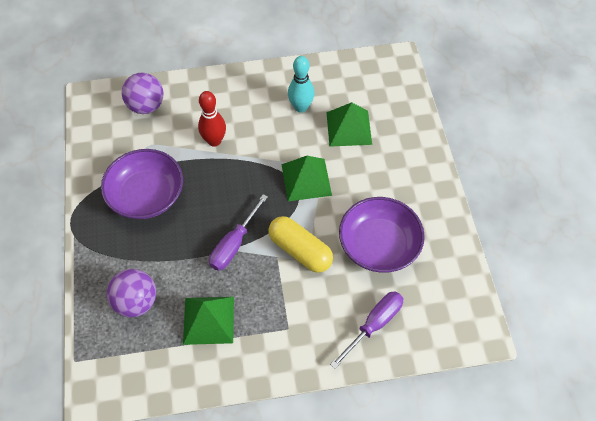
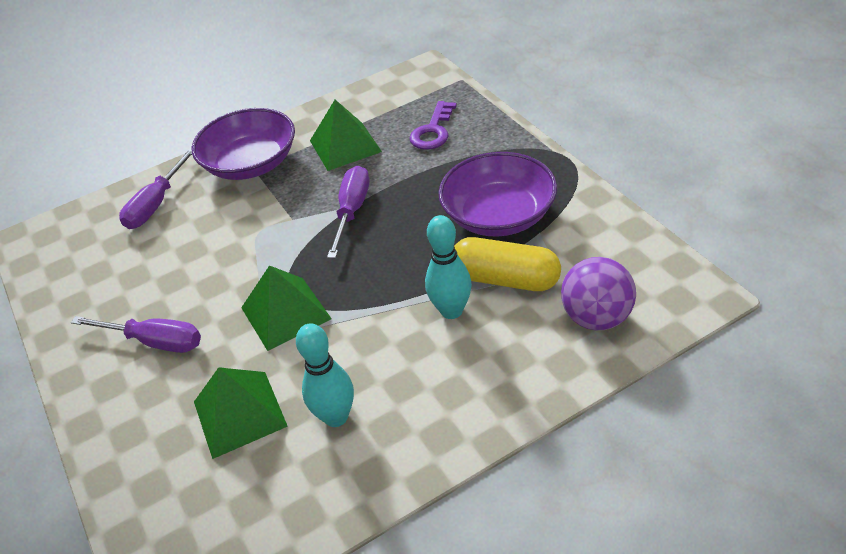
camera: 165 degrees right, 15 degrees down
purple ball [107,269,156,318] -> purple key [410,101,457,150]
red bowling pin [198,91,226,147] -> turquoise bowling pin [425,215,472,319]
yellow capsule [268,216,333,273] -> yellow capsule moved to [454,237,561,291]
purple bowl [339,197,425,273] -> purple bowl moved to [192,108,295,180]
none -> purple screwdriver [71,316,201,353]

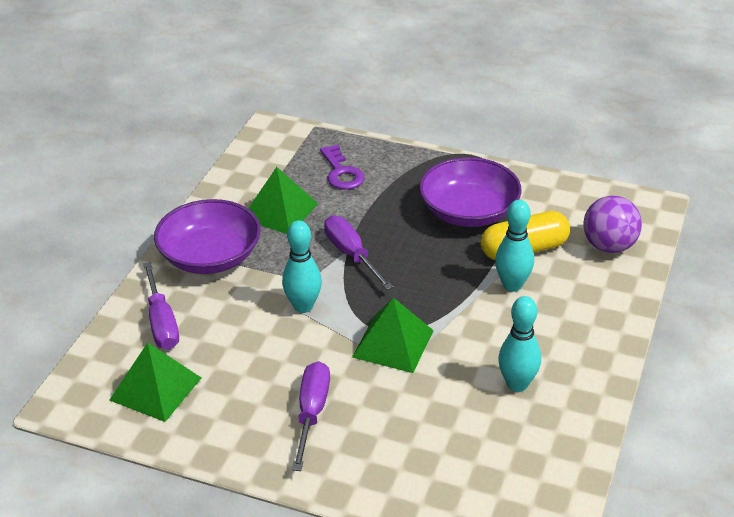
camera: 45 degrees left, 5 degrees down
purple screwdriver [71,316,201,353] -> purple screwdriver turned 60 degrees counterclockwise [292,361,330,471]
green pyramid [194,367,288,459] -> green pyramid moved to [109,342,202,422]
none -> turquoise bowling pin [282,220,322,313]

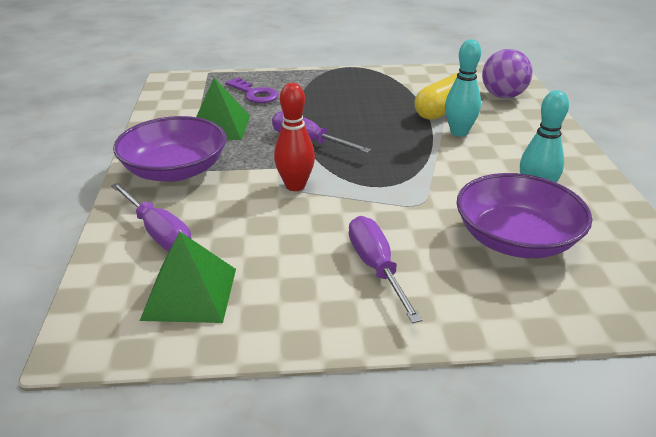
camera: 25 degrees left, 5 degrees down
turquoise bowling pin [282,220,322,313] -> red bowling pin [274,83,315,191]
green pyramid [352,298,434,373] -> none
purple bowl [419,157,522,227] -> purple bowl moved to [457,173,592,258]

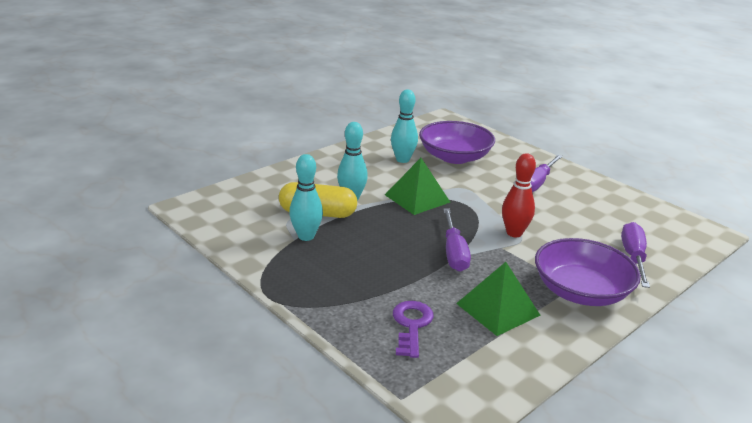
camera: 130 degrees left, 5 degrees down
green pyramid [140,231,236,323] -> green pyramid moved to [385,158,450,215]
purple ball [482,49,532,98] -> none
none -> turquoise bowling pin [289,154,323,241]

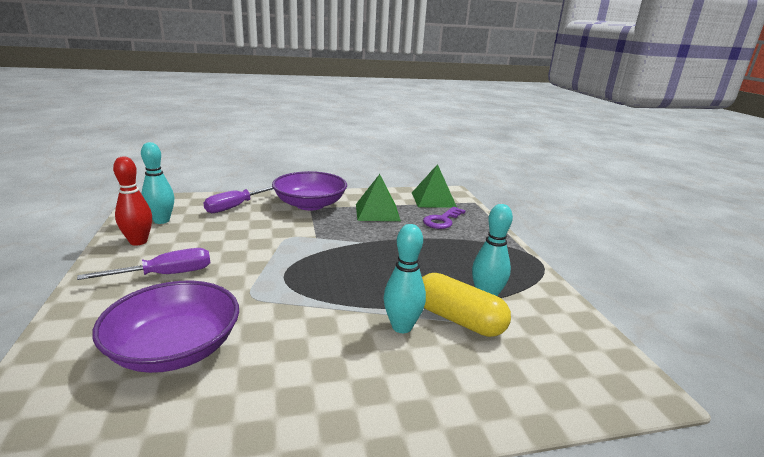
camera: 150 degrees left, 5 degrees down
green pyramid [385,158,450,215] -> green pyramid moved to [412,164,457,208]
turquoise bowling pin [391,89,418,163] -> turquoise bowling pin moved to [141,142,175,224]
purple screwdriver [443,208,471,272] -> none
red bowling pin [502,153,536,237] -> red bowling pin moved to [113,156,152,246]

